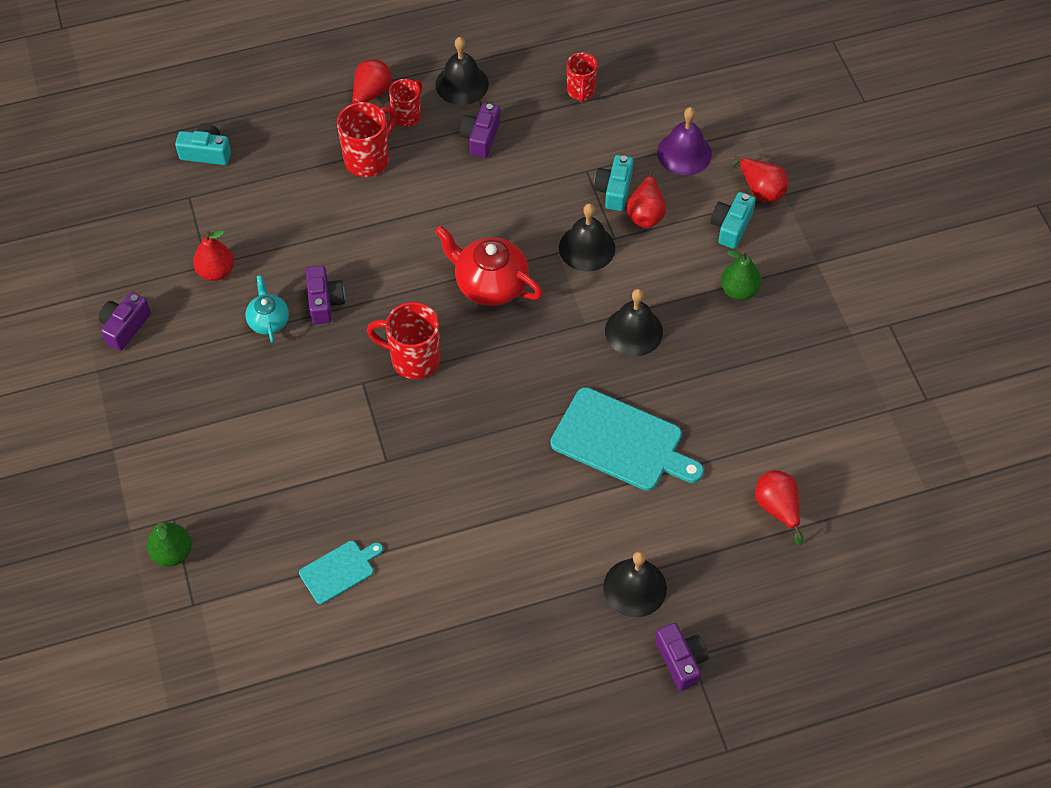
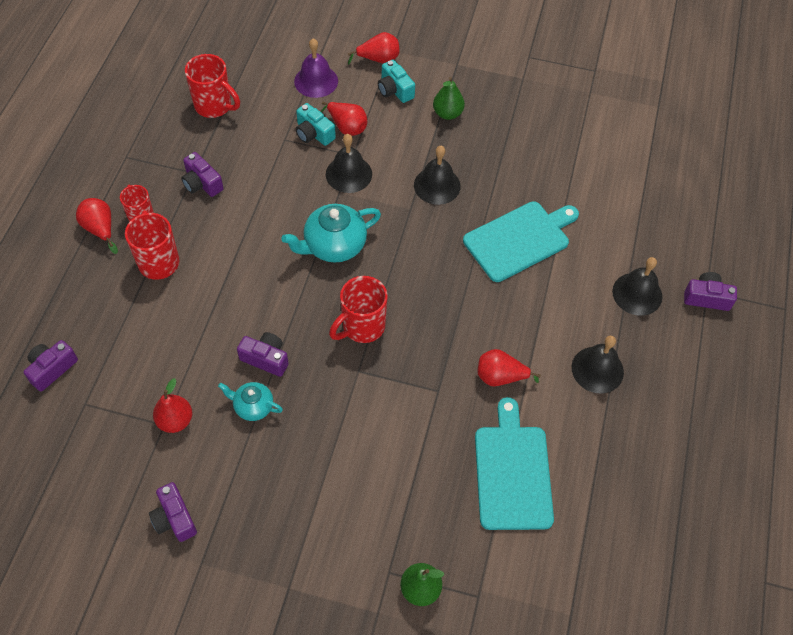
camera: 60 degrees left, 0 degrees up
turquoise camera [175,123,231,165] -> purple camera [24,340,78,392]
turquoise cutting board [299,541,383,604] -> turquoise cutting board [475,397,554,530], size x1.85
red teapot [435,225,543,306] -> turquoise teapot [281,204,381,263]
black bell [436,37,489,105] -> black bell moved to [572,336,624,393]
red mug [567,52,598,103] -> red mug [185,54,240,118], size x1.55
red pear [755,470,803,545] -> red pear moved to [477,349,541,386]

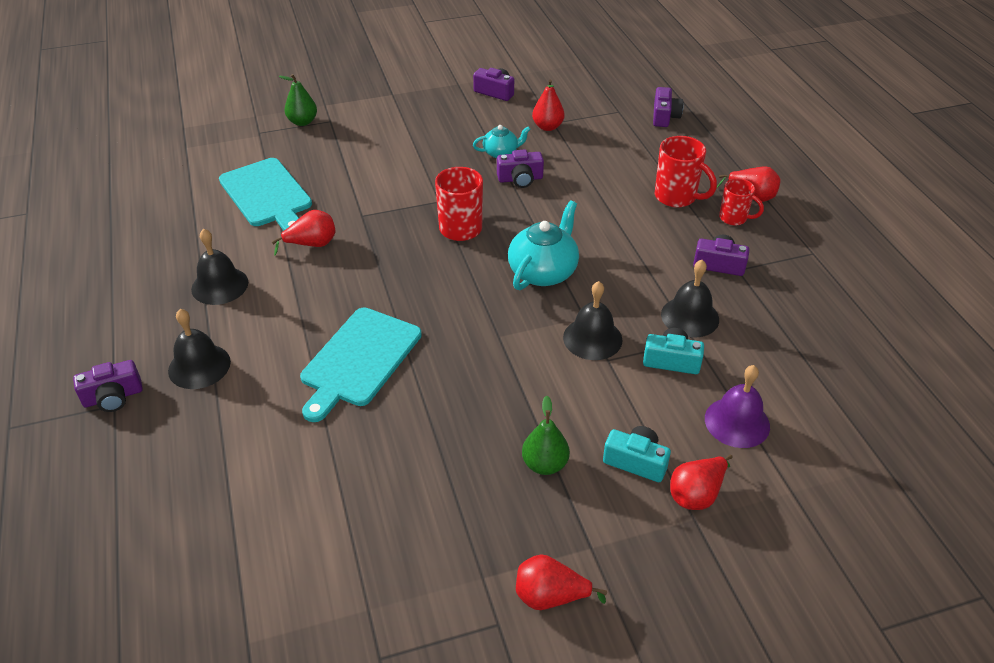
camera: 150 degrees right, 15 degrees down
red mug [185,54,240,118] -> none
red pear [321,102,367,136] -> red pear moved to [516,554,607,610]
black bell [414,146,461,205] -> black bell moved to [661,260,719,338]

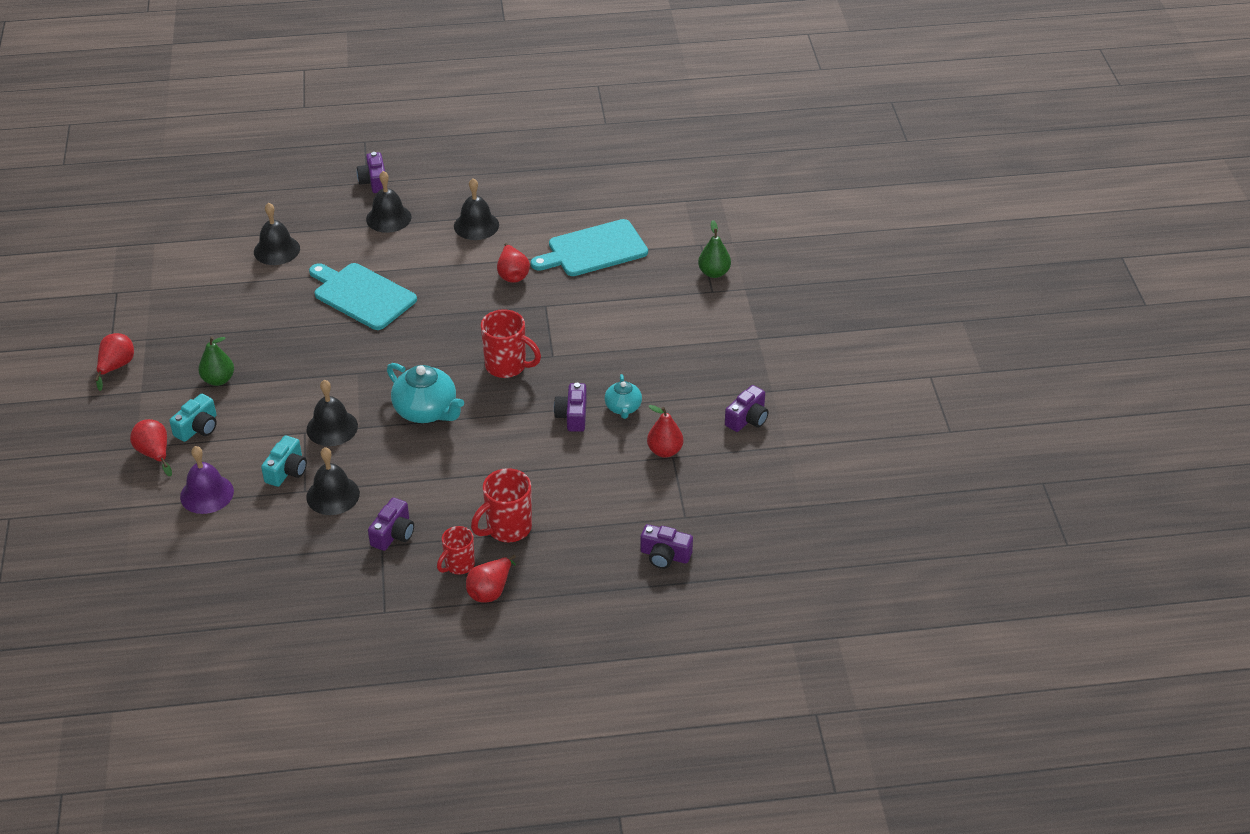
camera: 100 degrees right, 0 degrees up
none -> black bell [254,203,300,265]

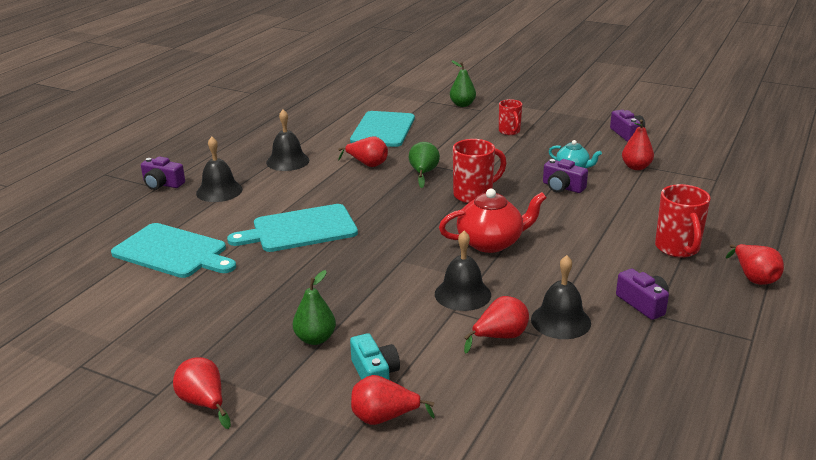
camera: 55 degrees left, 15 degrees down
purple bell [180,446,234,514] -> none
black bell [254,203,300,265] -> turquoise cutting board [111,223,236,278]
turquoise camera [261,436,307,487] -> red pear [464,296,529,354]
turquoise teapot [387,363,464,423] -> red teapot [439,189,547,253]
red mug [437,526,475,575] -> red mug moved to [499,99,522,135]
purple camera [640,524,693,569] -> none
none -> green pear [409,142,440,188]

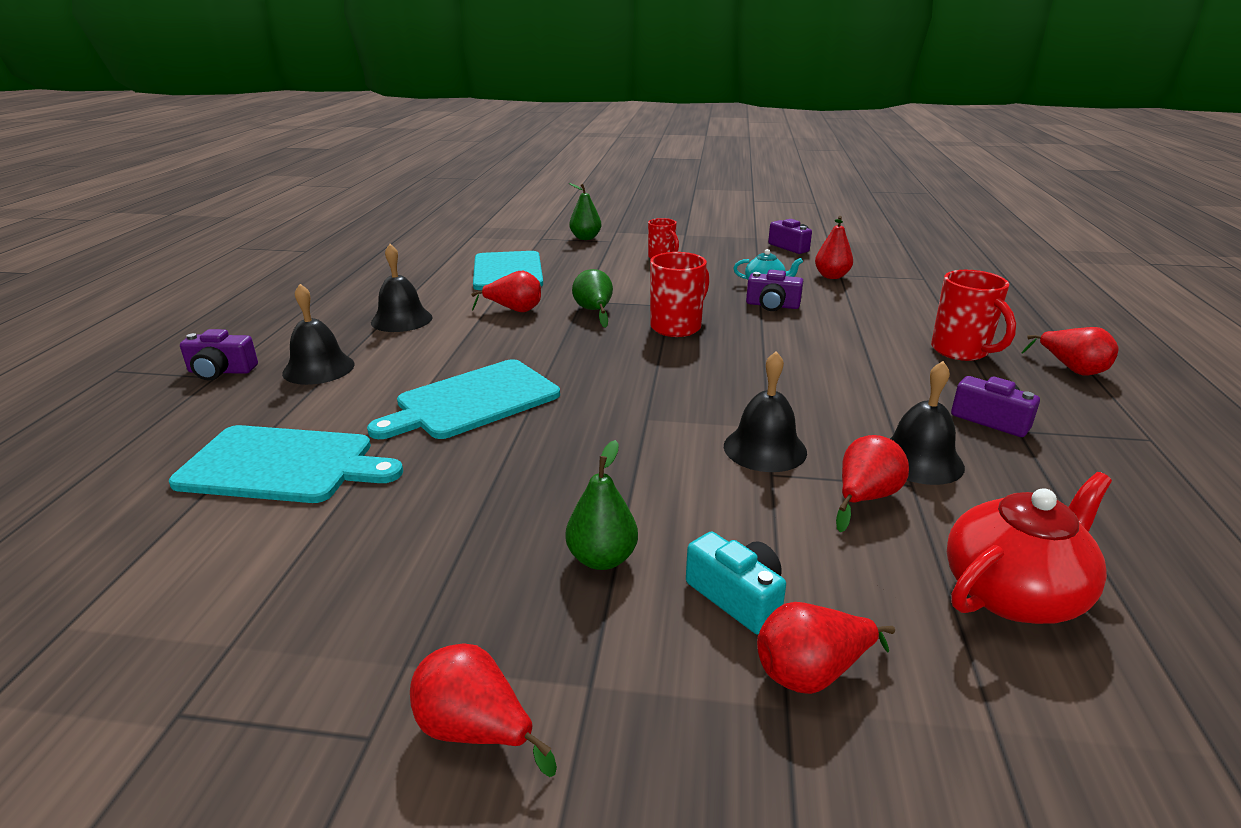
camera: 20 degrees left, 0 degrees up
red teapot [439,189,547,253] -> red teapot moved to [947,472,1112,624]

